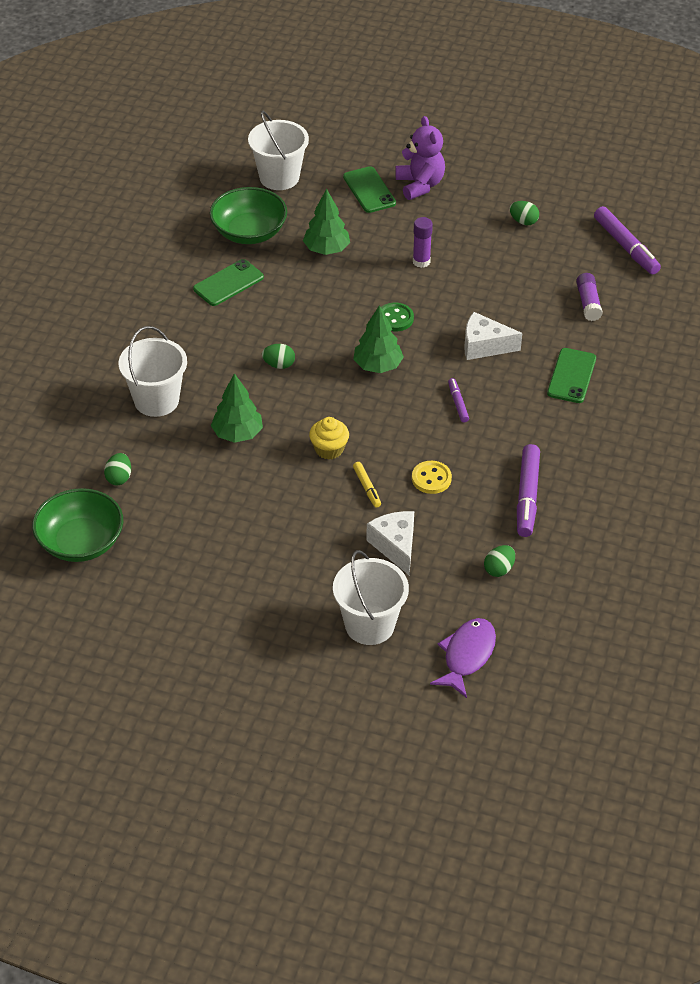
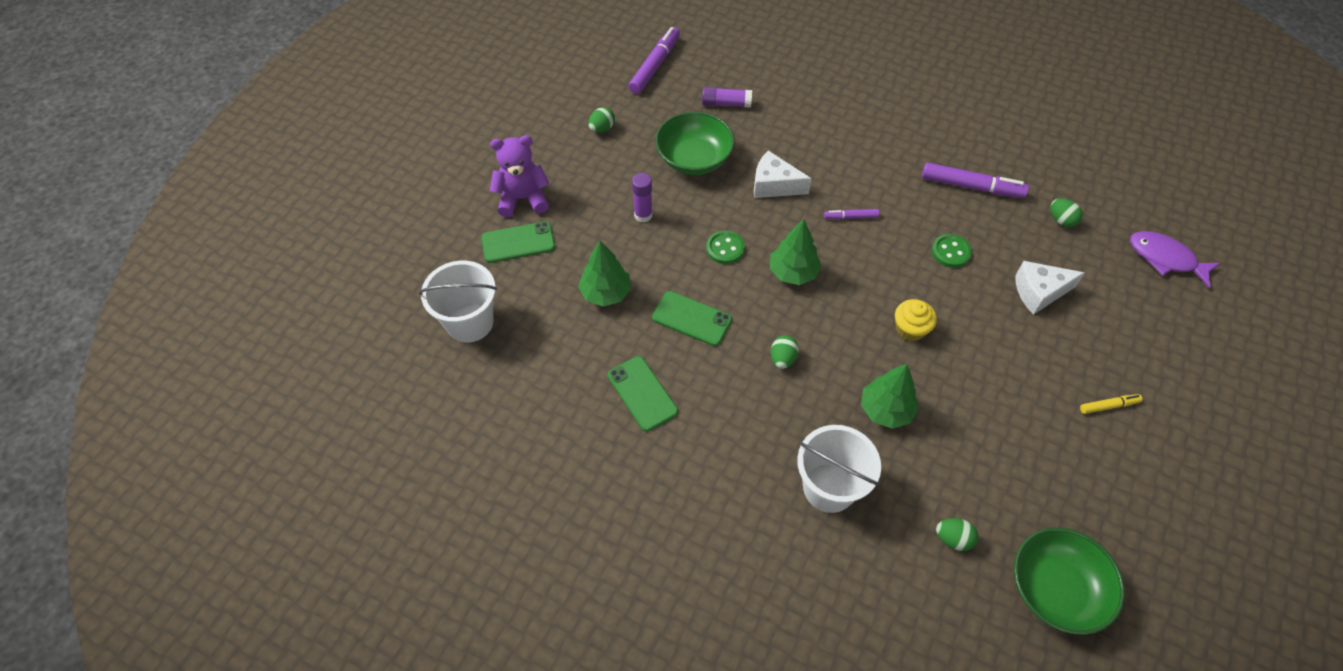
camera: 80 degrees left, 10 degrees up
green bowl [210,187,287,244] -> green bowl moved to [655,112,735,175]
white bucket [333,550,409,645] -> none
yellow marker [353,462,381,508] -> yellow marker moved to [1080,394,1142,414]
yellow button [412,461,452,494] -> green button [932,234,972,268]
white cheese [464,312,522,360] -> white cheese turned 90 degrees clockwise [754,150,812,198]
green phone [547,348,596,403] -> green phone moved to [652,291,732,346]
purple marker [594,206,661,275] -> purple marker turned 45 degrees counterclockwise [628,27,680,94]

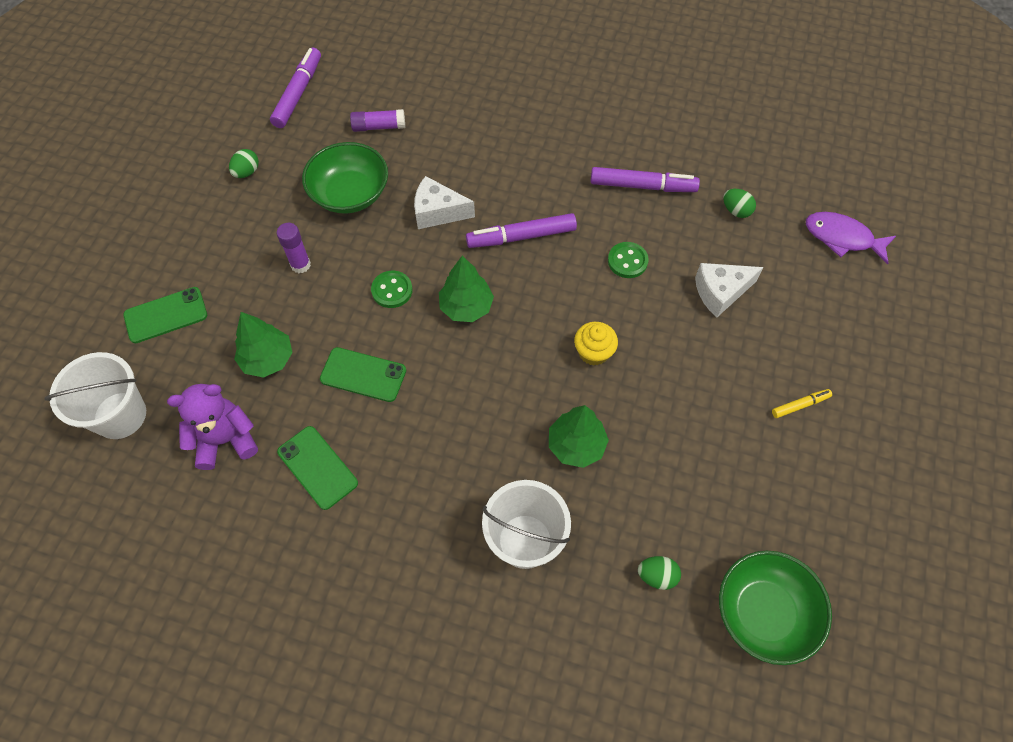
camera: 10 degrees left, 5 degrees up
purple teddy bear [490,135,550,217] -> purple teddy bear moved to [167,384,258,470]
green egg [771,335,799,369] -> none
purple marker [824,209,880,220] -> purple marker [466,213,577,248], size x1.92

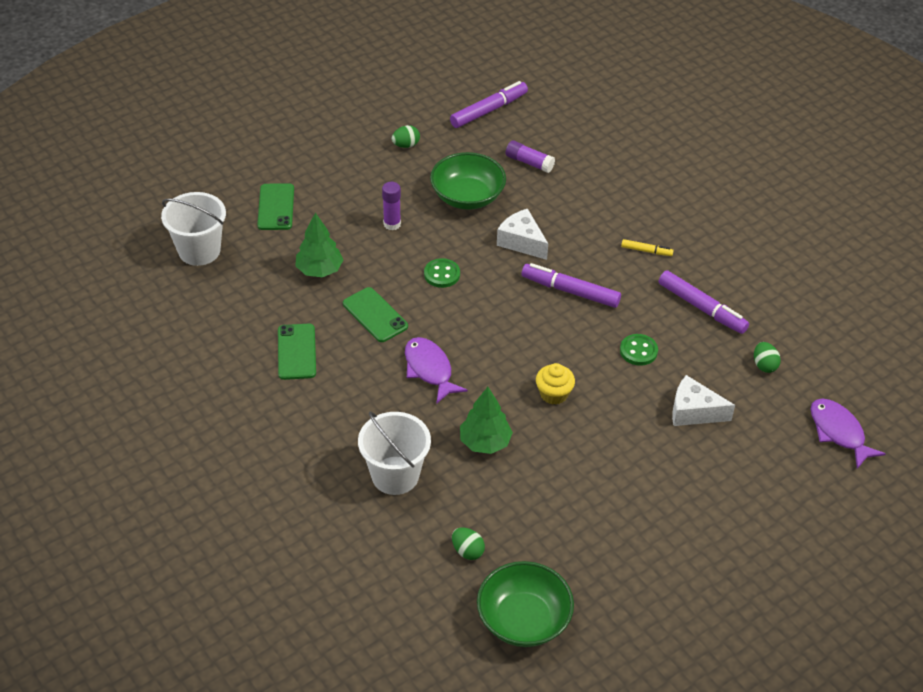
camera: 35 degrees right, 15 degrees down
green phone [123,287,207,343] -> green phone turned 75 degrees clockwise [257,183,294,230]
purple teddy bear [167,384,258,470] -> none
green tree [439,256,494,322] -> none
yellow marker [772,389,832,418] -> yellow marker moved to [621,239,674,256]
none -> purple fish [405,337,468,404]

